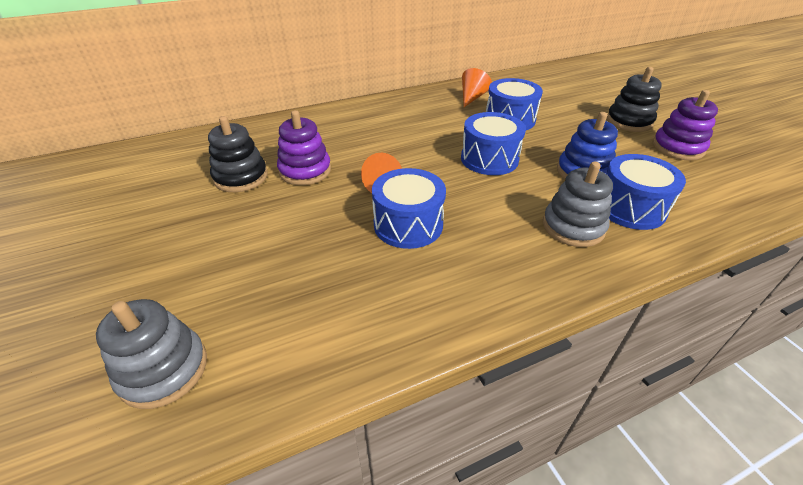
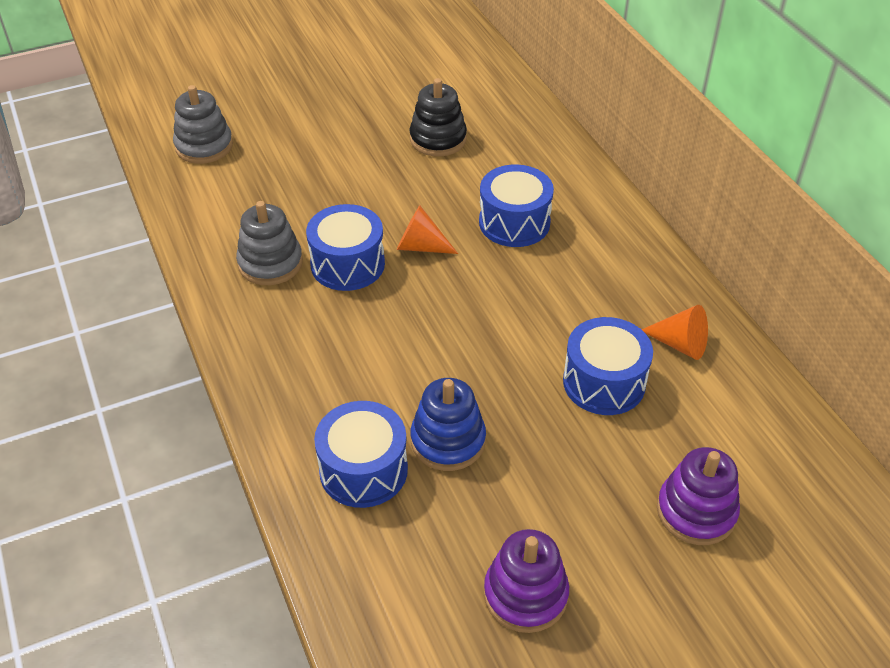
camera: 90 degrees right, 5 degrees up
purple stacking toy [277,110,331,185] -> purple stacking toy moved to [657,447,740,545]
blue drum [461,112,526,175] -> blue drum moved to [479,165,554,247]
grey stacking toy [543,162,613,247] -> grey stacking toy moved to [236,201,303,285]
black stacking toy [607,67,662,132] -> none

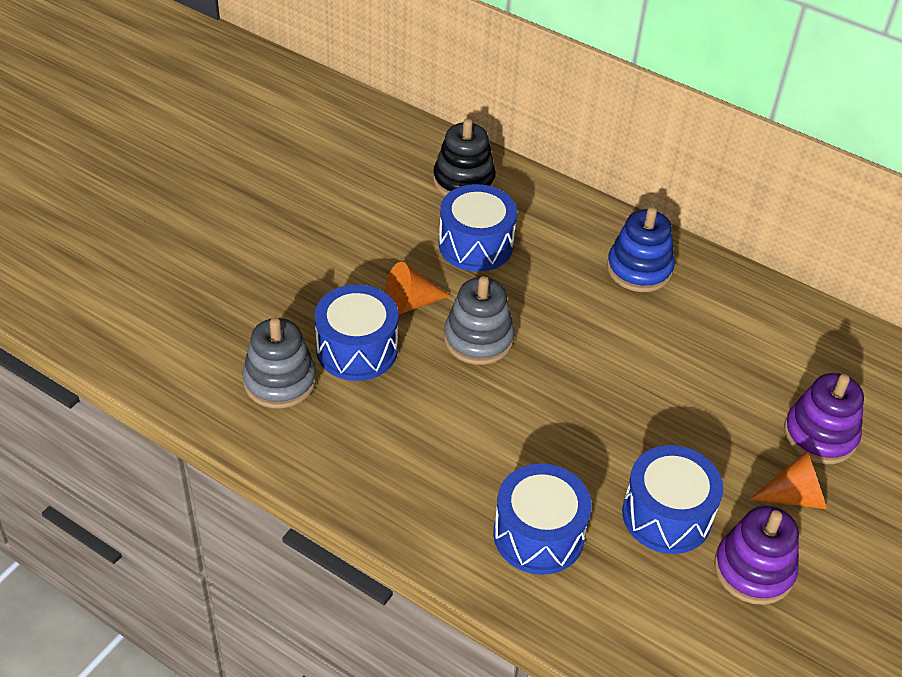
camera: 35 degrees left, 0 degrees up
grey stacking toy [173,85,233,164] -> grey stacking toy moved to [444,276,514,365]
black stacking toy [410,78,467,157] -> black stacking toy moved to [433,119,496,196]
blue stacking toy [411,378,486,471] -> blue stacking toy moved to [607,207,675,292]
blue drum [563,317,653,415] -> blue drum moved to [622,445,723,554]
orange cone [641,305,708,360] -> orange cone moved to [750,451,827,509]

